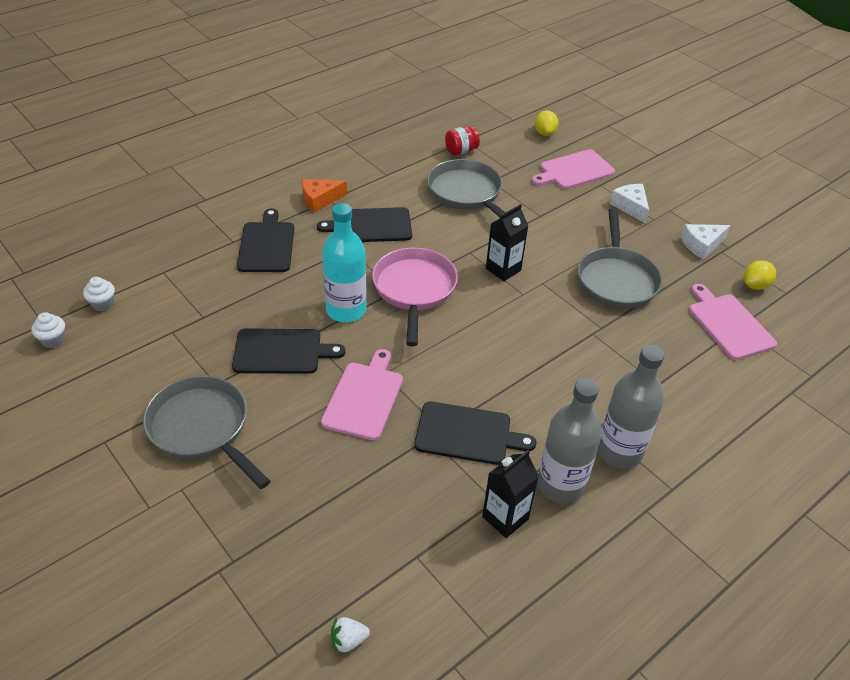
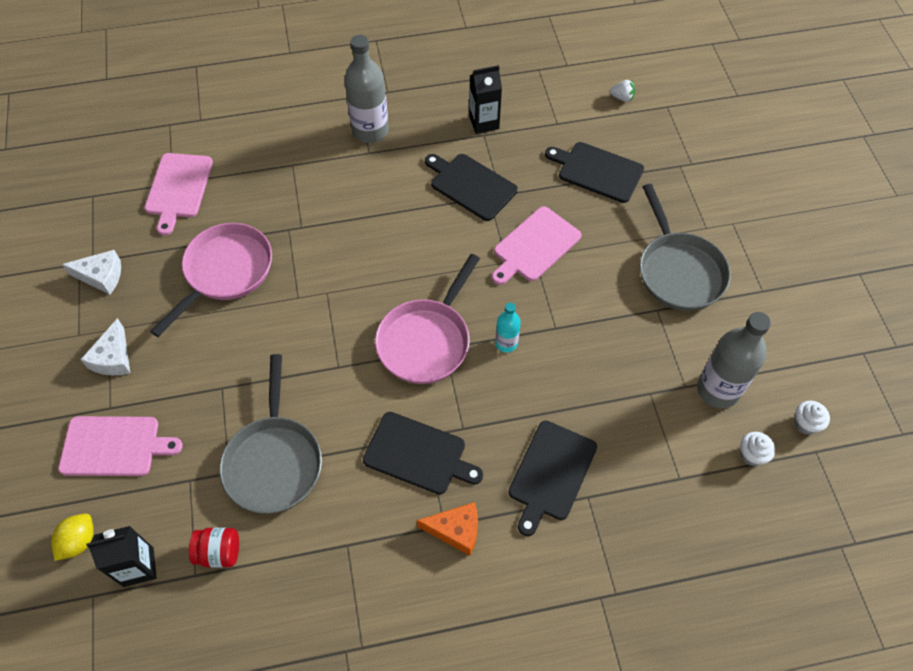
camera: 150 degrees left, 15 degrees up
black cutting board [232,328,345,374] -> black cutting board moved to [545,142,644,203]
turquoise bottle [322,203,366,322] -> turquoise bottle [495,303,521,353], size x0.53
black carton [486,204,529,281] -> black carton moved to [86,526,156,587]
grey bottle [537,378,602,504] -> grey bottle moved to [697,312,771,408]
grey pan [578,208,662,309] -> pink pan [150,223,272,337]
yellow lemon [744,260,776,290] -> none

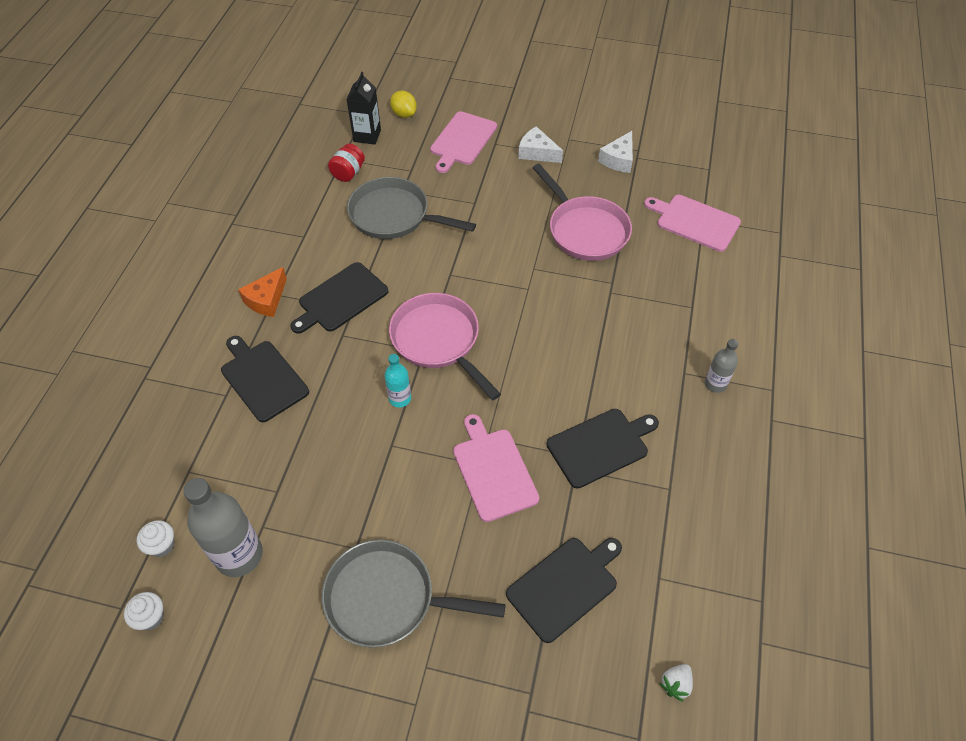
camera: 115 degrees right, 5 degrees down
grey bottle [344,35,389,143] -> grey bottle [705,339,738,393], size x0.53
black carton [469,65,502,134] -> none

